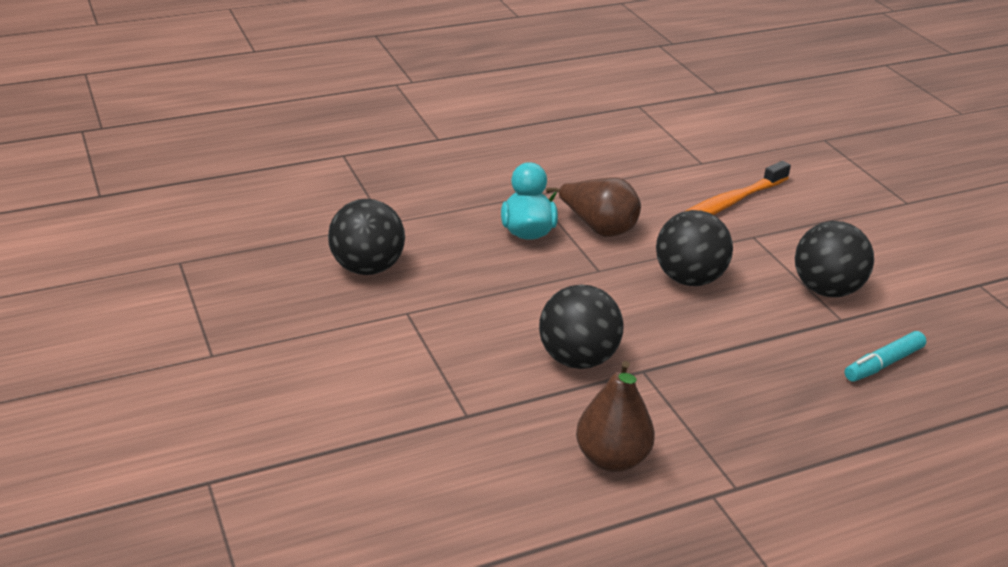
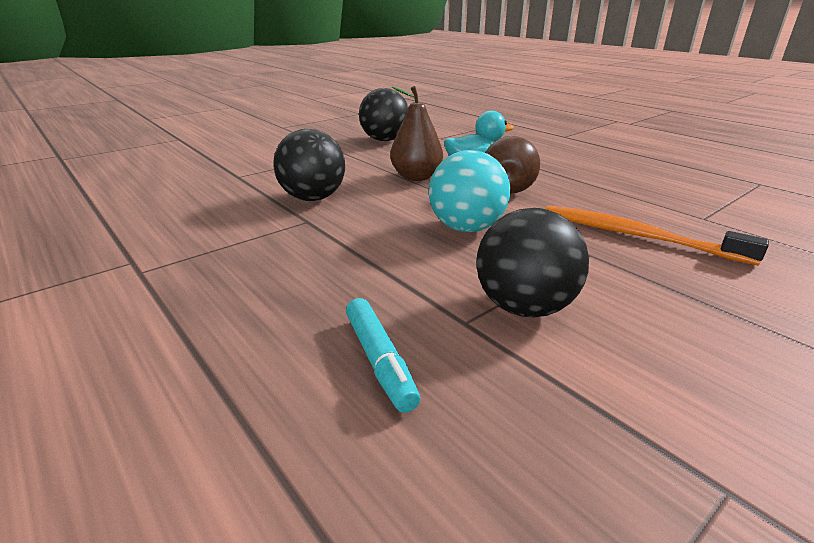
camera: 75 degrees right, 5 degrees down
brown pear [576,361,655,472] -> brown pear moved to [390,86,443,181]
black ball [656,210,733,286] -> turquoise ball [429,150,510,232]
turquoise marker [845,331,926,382] -> turquoise marker turned 150 degrees counterclockwise [346,298,420,413]

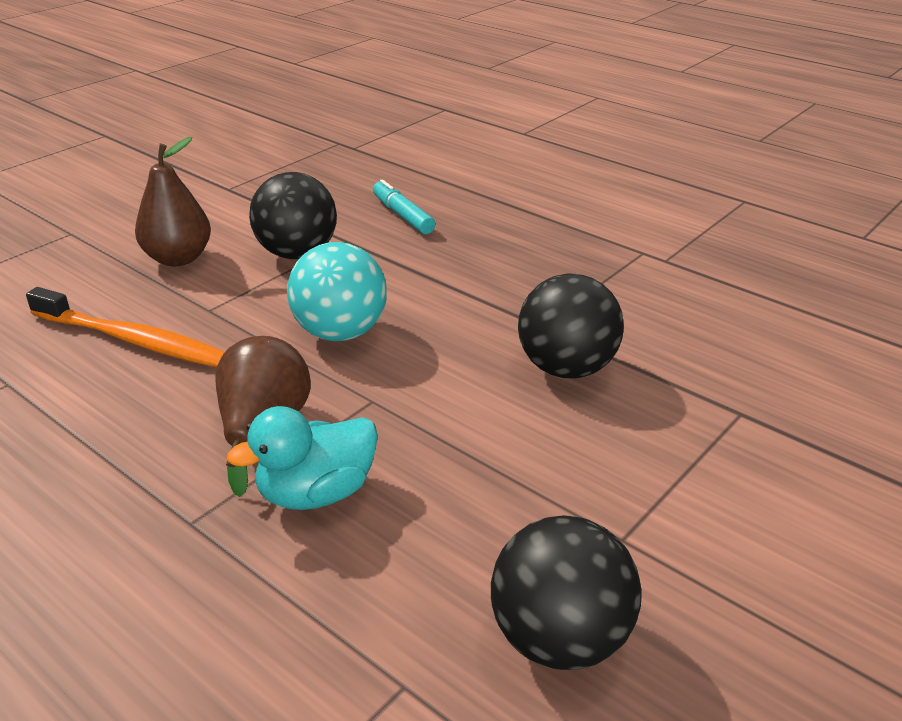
camera: 170 degrees right, 5 degrees up
brown pear [390,86,443,181] -> brown pear moved to [135,137,211,266]

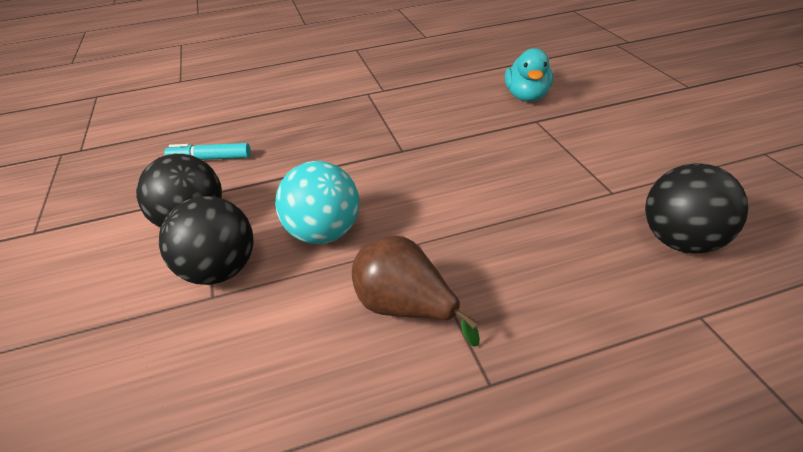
camera: 55 degrees left, 5 degrees up
orange toothbrush [26,287,224,367] -> none
brown pear [135,137,211,266] -> none
turquoise duck [227,406,378,510] -> turquoise duck moved to [505,48,553,102]
black ball [518,273,624,378] -> black ball moved to [159,196,254,285]

